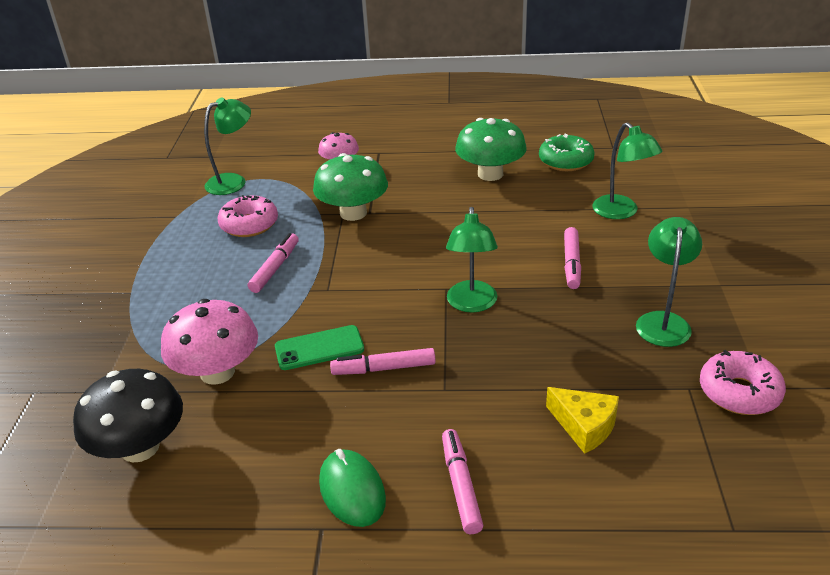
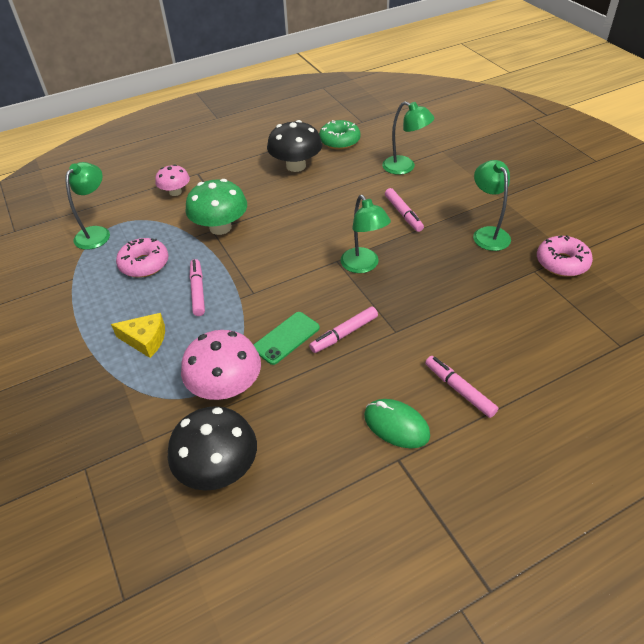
camera: 30 degrees left, 10 degrees up
green mushroom [455,118,527,181] -> black mushroom [267,120,322,172]
yellow cheese [546,387,619,454] -> yellow cheese moved to [111,313,165,358]

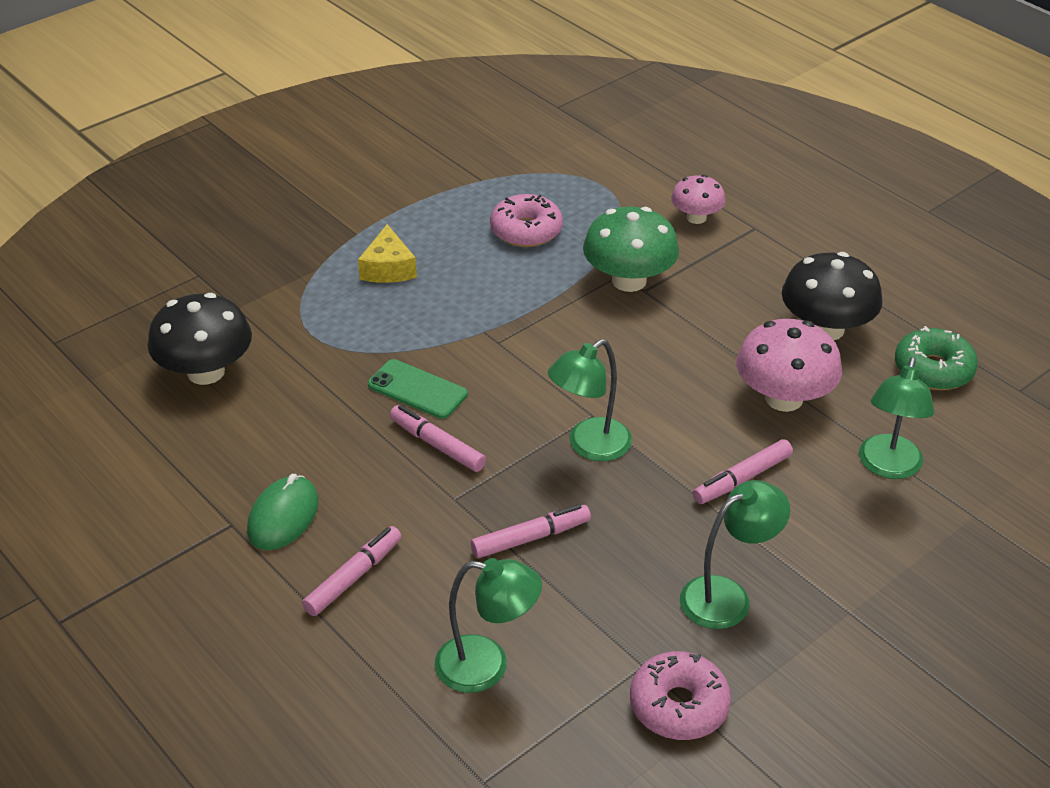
camera: 75 degrees right, 5 degrees down
green lamp [65,162,110,250] -> green lamp moved to [434,558,542,693]
pink mushroom [181,330,261,400] -> pink mushroom moved to [737,319,842,412]
pink marker [190,259,205,316] -> pink marker moved to [471,504,591,558]

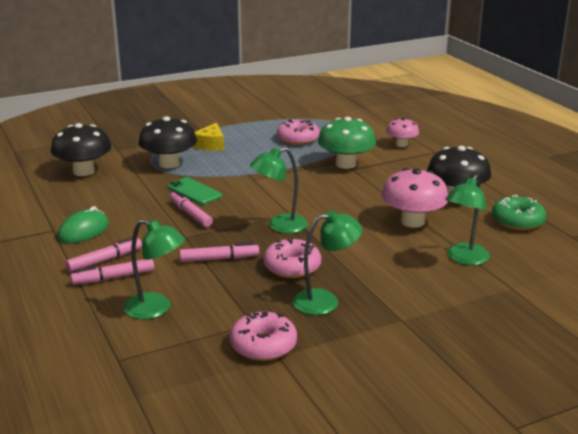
camera: 15 degrees right, 15 degrees down
pink marker [693,439,793,504] -> pink marker moved to [70,259,154,285]
none -> black mushroom [139,116,197,168]
none -> pink donut [263,238,321,278]

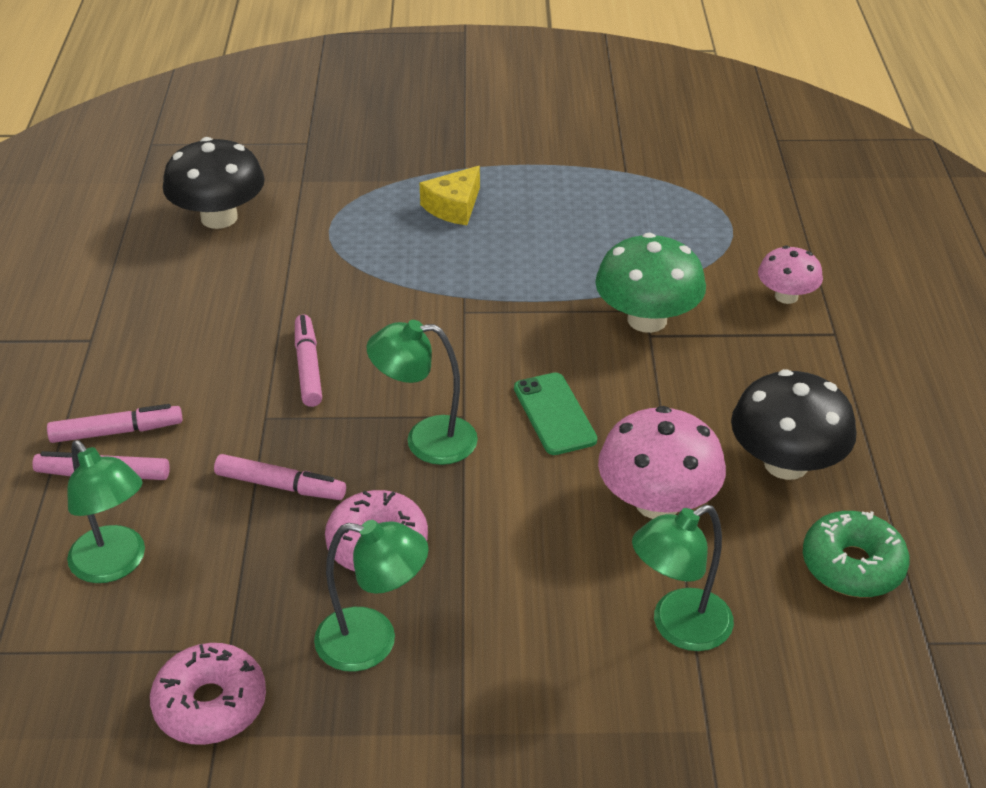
camera: 25 degrees right, 15 degrees up
green mouse [57,206,109,243] -> none
black mushroom [139,116,197,168] -> none
green phone [168,177,222,205] -> green phone moved to [514,372,597,455]
pink donut [277,119,320,145] -> none

